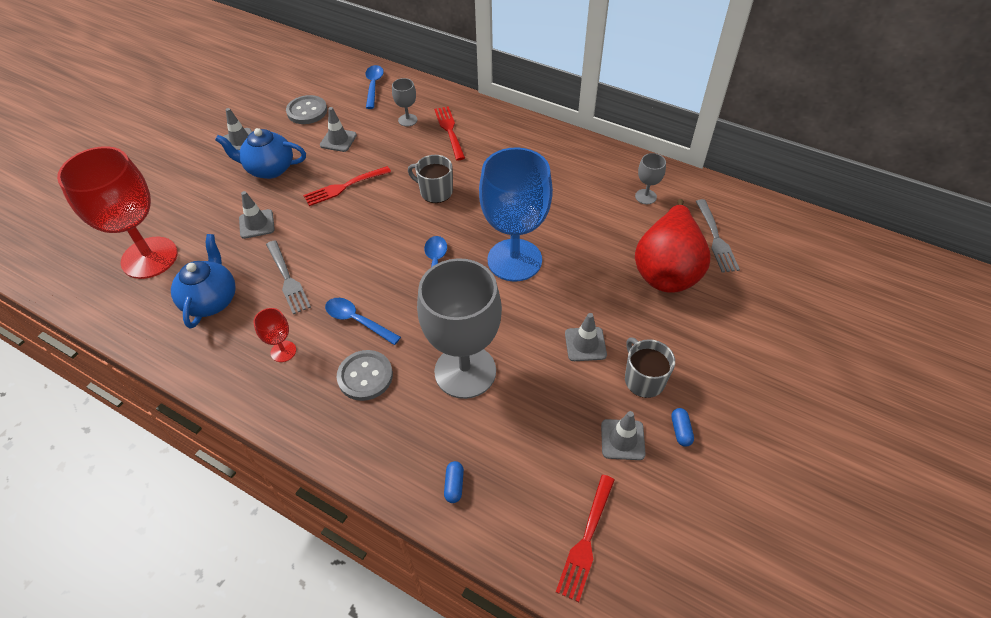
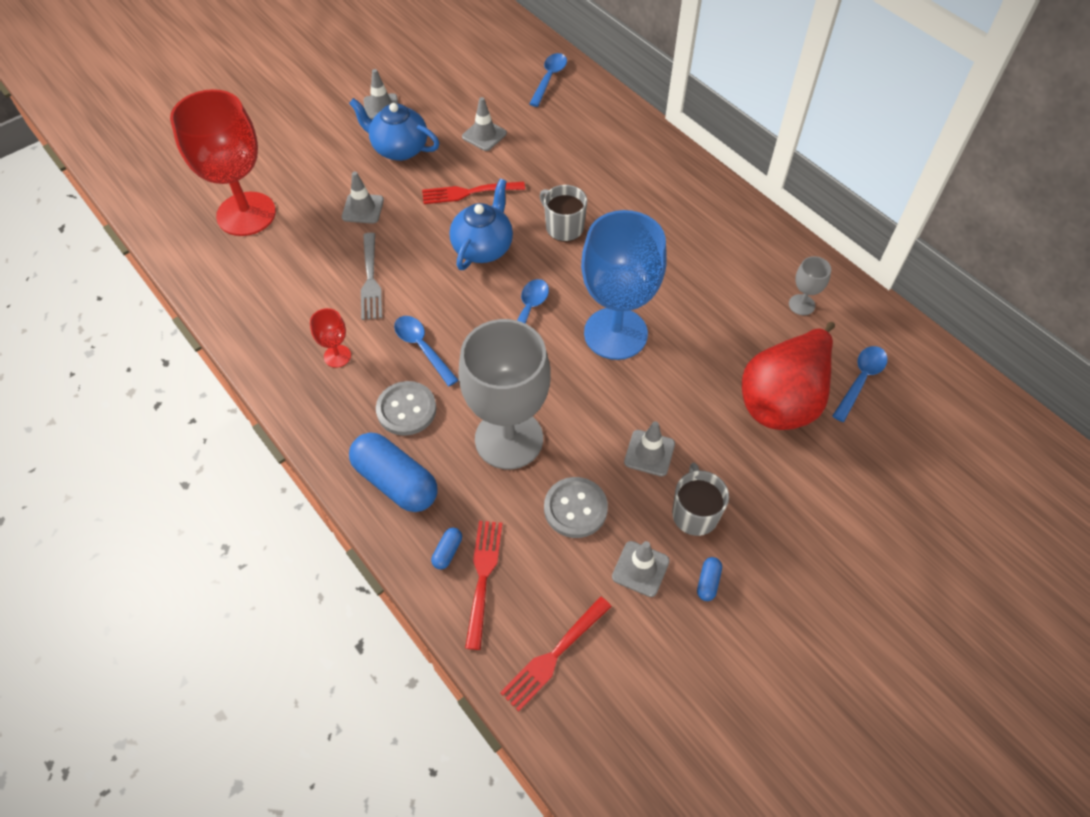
camera: 20 degrees right, 5 degrees up
blue teapot [171,234,236,328] -> blue teapot moved to [449,179,513,270]
grey button [286,95,327,124] -> grey button moved to [544,477,608,538]
grey goblet [392,78,417,127] -> none
red fork [434,106,465,160] -> red fork moved to [465,521,502,650]
grey fork [696,199,740,273] -> blue spoon [832,346,887,422]
none -> blue capsule [349,433,437,512]

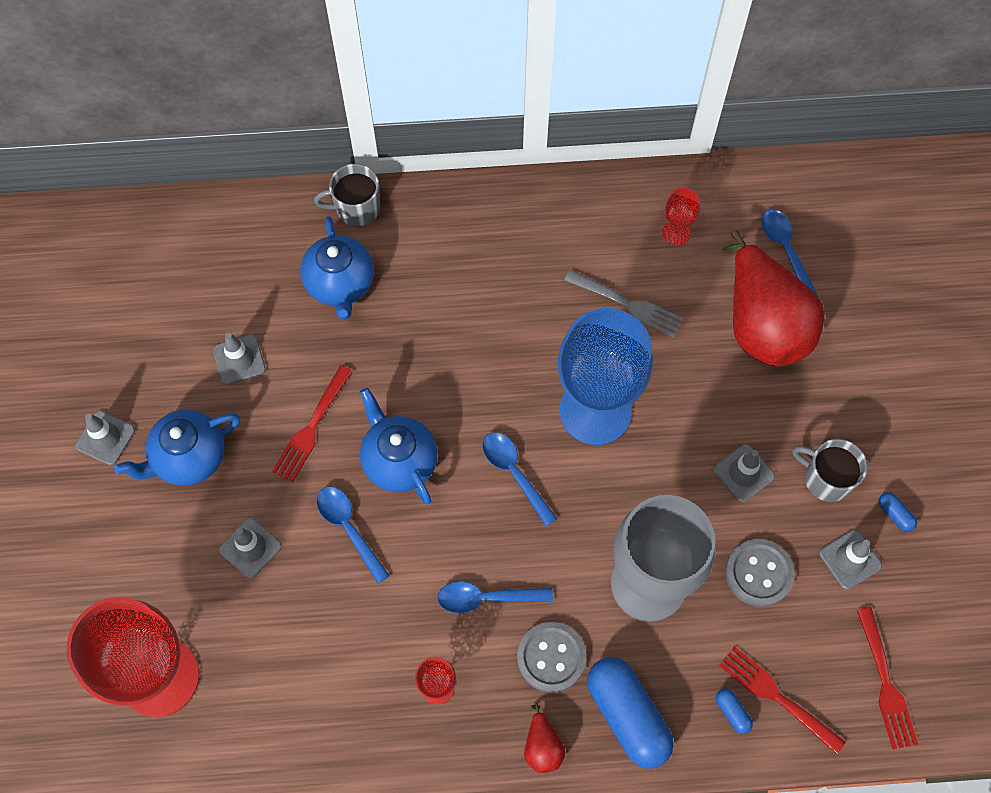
camera: 55 degrees left, 10 degrees up
blue capsule [349,433,437,512] -> blue capsule turned 75 degrees clockwise [587,657,674,769]
grey fork [361,233,382,320] -> grey fork moved to [564,270,684,338]
blue spoon [529,53,567,107] -> blue spoon moved to [317,487,390,584]
grey mug [540,185,587,242] -> grey mug moved to [314,164,380,226]
grey goblet [789,256,831,315] -> red goblet [662,188,701,246]
none -> blue teapot [300,216,374,320]
none -> red pear [524,702,565,773]

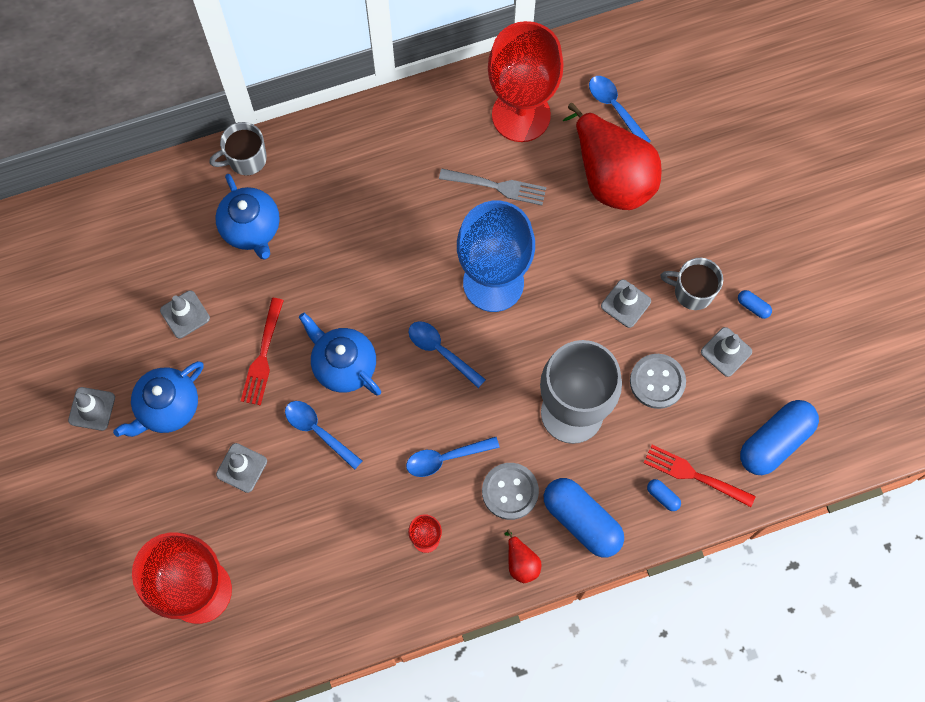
camera: 15 degrees left, 5 degrees up
red goblet [662,188,701,246] -> red goblet [488,21,564,142], size x2.38
red fork [857,607,918,750] -> blue capsule [740,400,819,475]

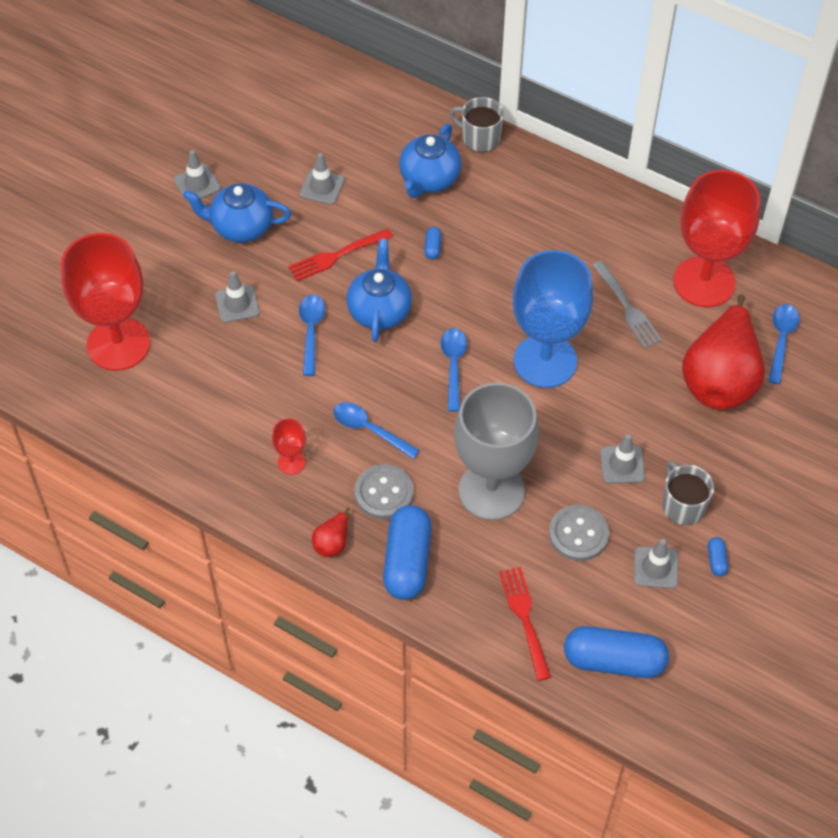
camera: 50 degrees right, 15 degrees down
blue capsule [647,479,681,511] -> blue capsule moved to [424,227,441,260]

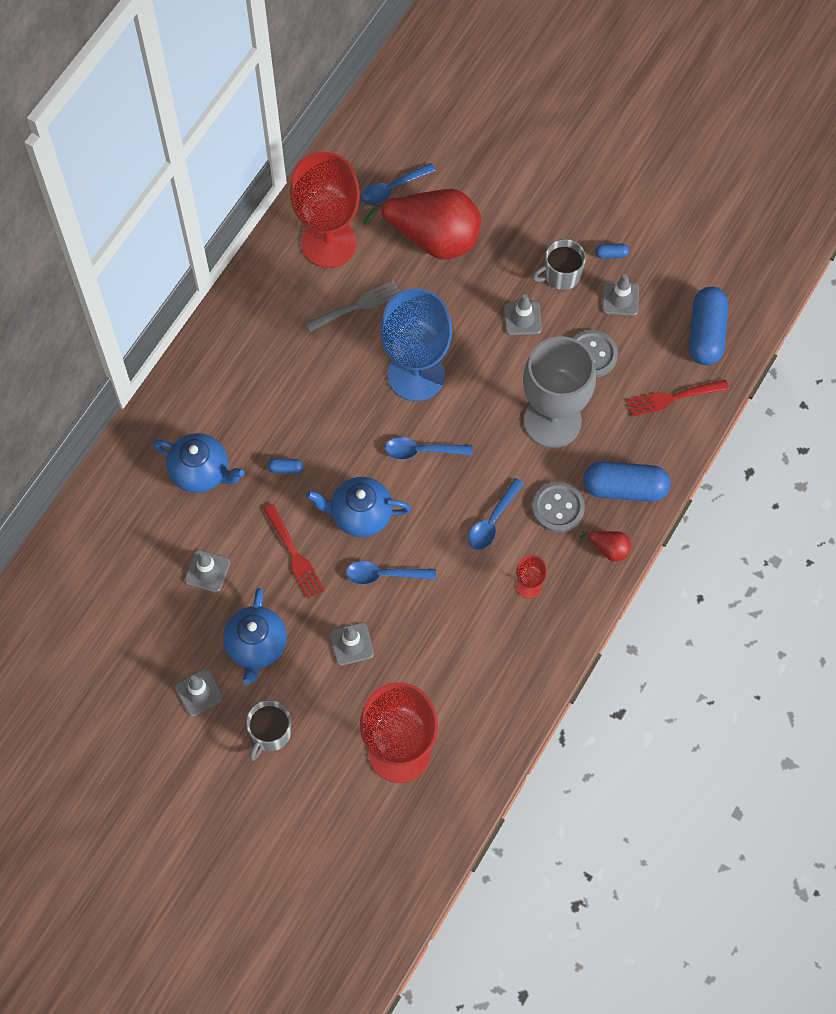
camera: 90 degrees left, 10 degrees up
grey mug [449,97,504,153] -> grey mug moved to [246,700,291,761]
blue spoon [768,304,799,384] -> blue spoon turned 45 degrees counterclockwise [361,163,436,205]

